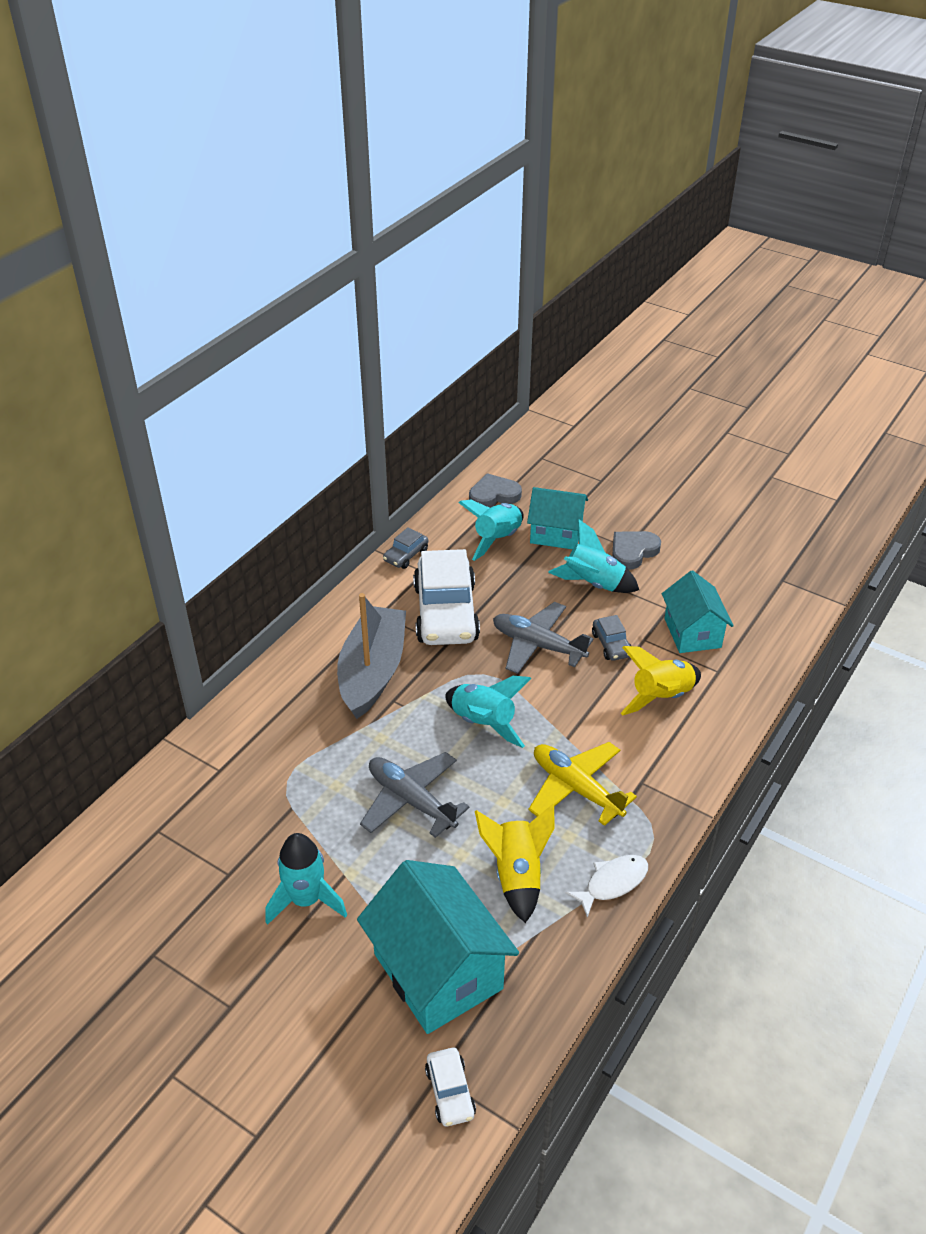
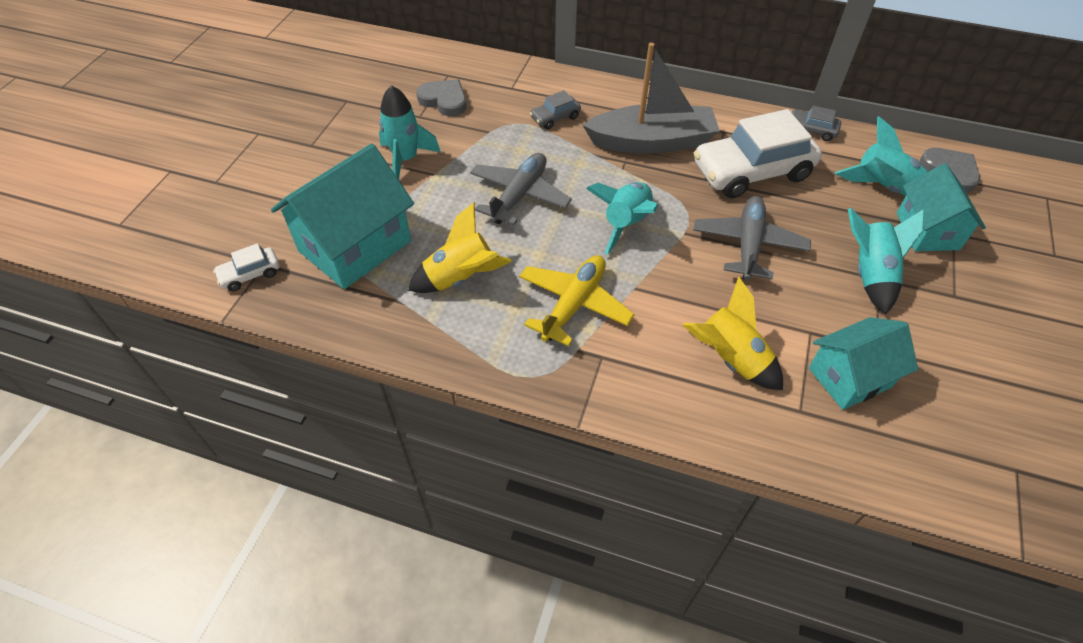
camera: 75 degrees right, 10 degrees up
white fish [565,855,648,918] -> none
grey car [592,615,631,661] -> grey car moved to [530,90,581,129]
grey heart [612,531,661,570] -> grey heart moved to [416,80,467,116]

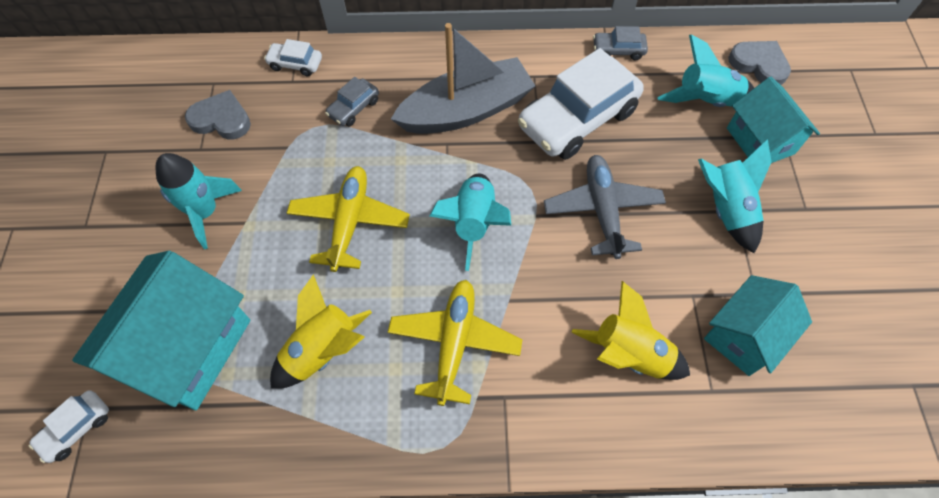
camera: 20 degrees left, 10 degrees up
grey plane [470,153,572,225] -> yellow plane [287,166,410,272]
none -> white car [264,39,322,76]

